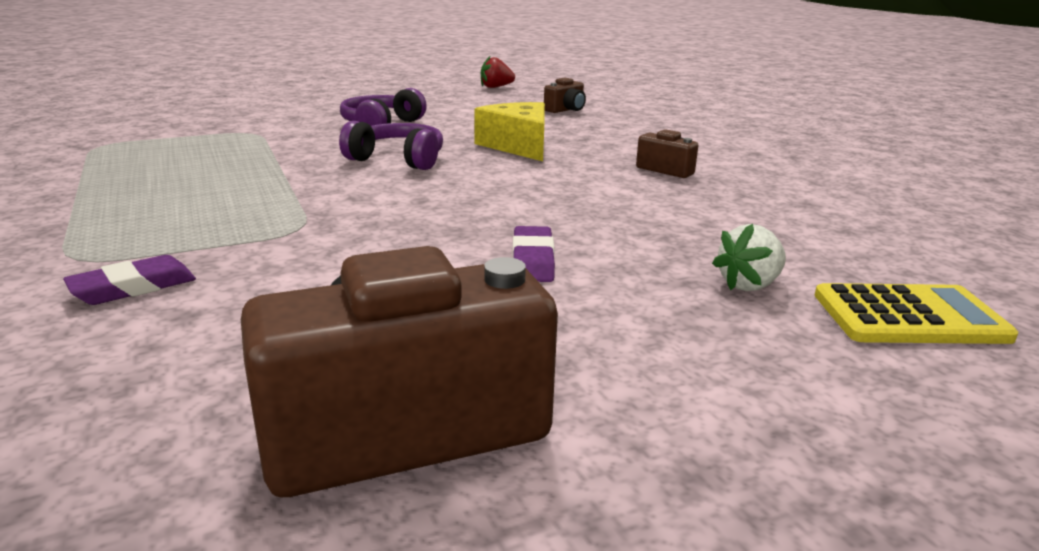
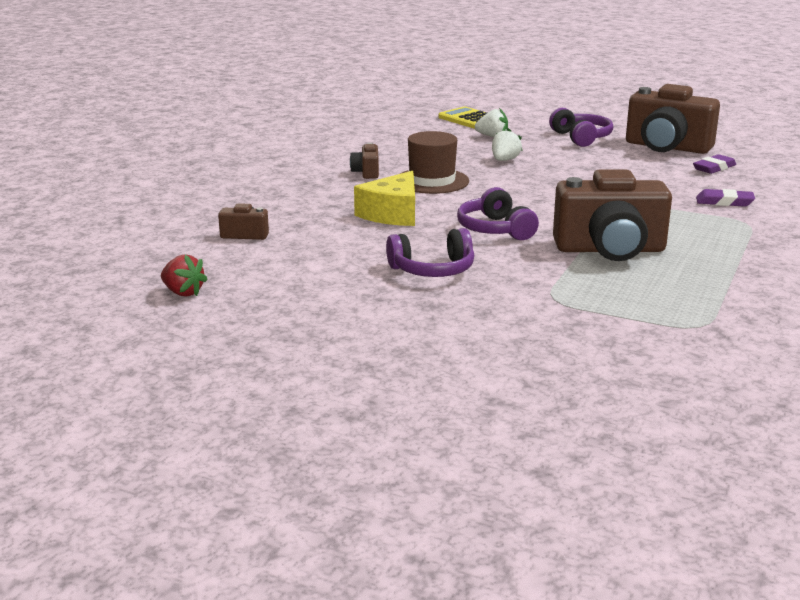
camera: 130 degrees left, 0 degrees up
purple eraser [512,226,555,282] -> purple eraser moved to [693,154,736,174]
none -> brown hat [400,131,469,194]
none -> white strawberry [492,128,522,161]
none -> purple headphones [549,108,613,147]
none -> brown camera [553,169,672,261]

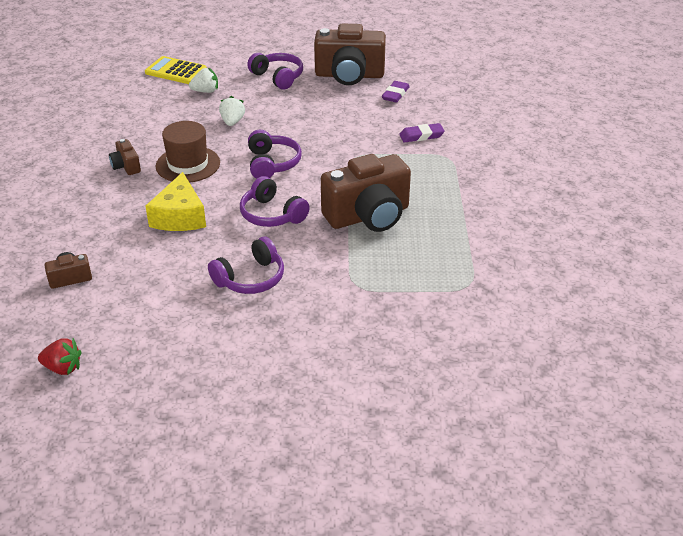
camera: 25 degrees left, 15 degrees up
none -> purple headphones [248,130,302,179]

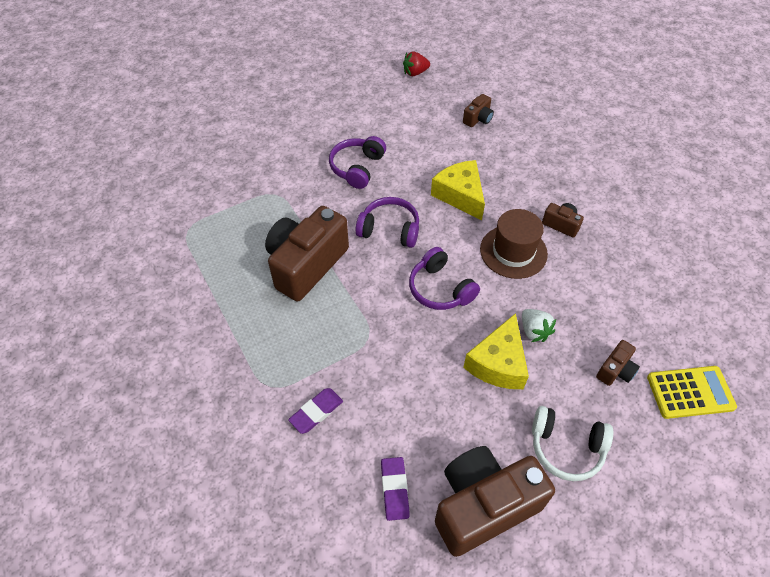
camera: 150 degrees right, 15 degrees up
white strawberry [189,68,218,93] -> brown camera [596,340,640,386]
purple headphones [247,53,303,89] -> white headphones [532,406,613,481]
none -> yellow cheese [463,313,529,389]

